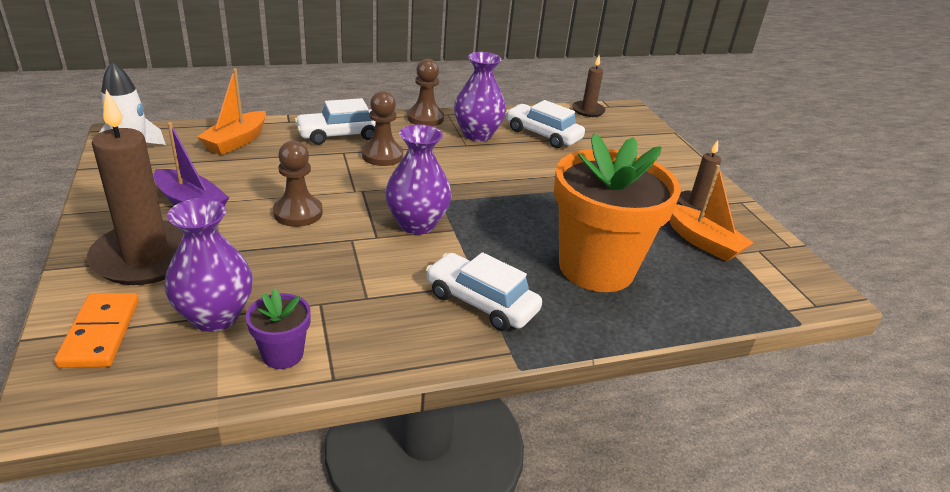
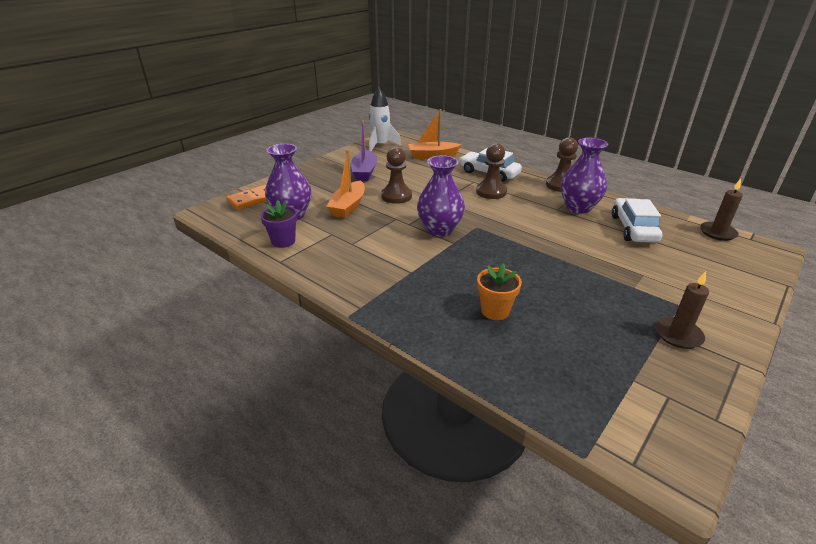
camera: 60 degrees right, 0 degrees up
brown candle [87,89,184,285] -> none
white car [426,252,542,331] -> none
orange flower pot [554,133,681,292] -> orange flower pot [477,263,522,320], size x0.42
orange boat [670,165,753,262] -> orange boat moved to [326,149,365,218]

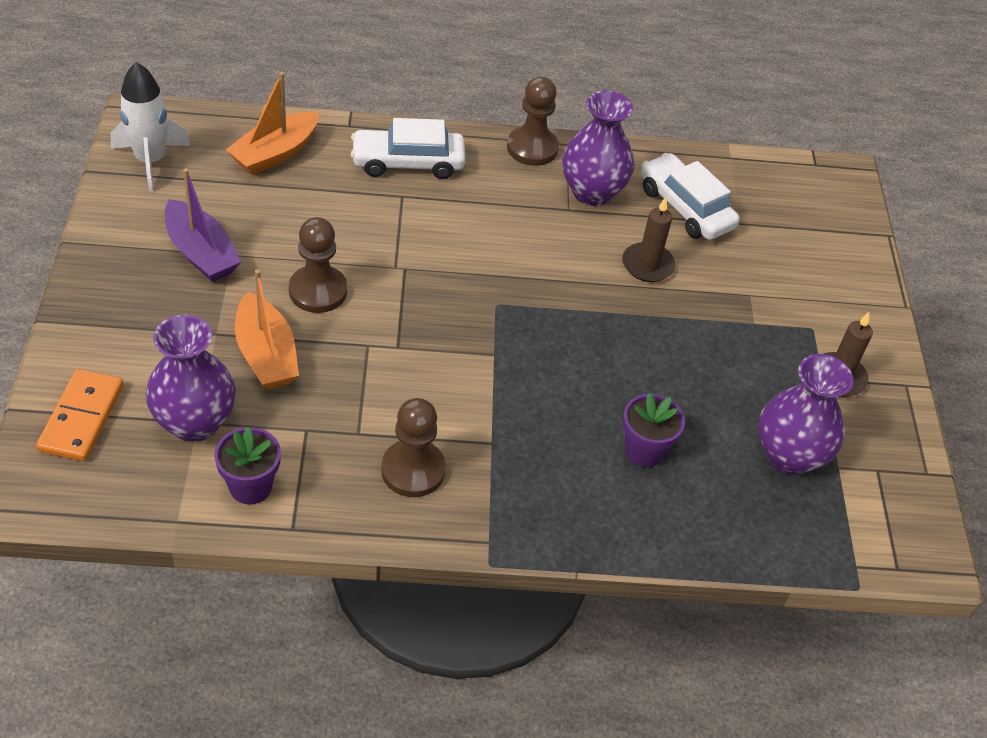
camera: 45 degrees left, 15 degrees up
purple vase [417,155,465,237] -> purple vase moved to [758,354,853,475]
brown pawn [476,143,507,199] -> brown pawn moved to [381,398,446,497]
orange flower pot [477,263,522,320] -> purple flower pot [623,393,685,467]
brown candle [700,179,743,241] -> brown candle moved to [622,197,676,282]

